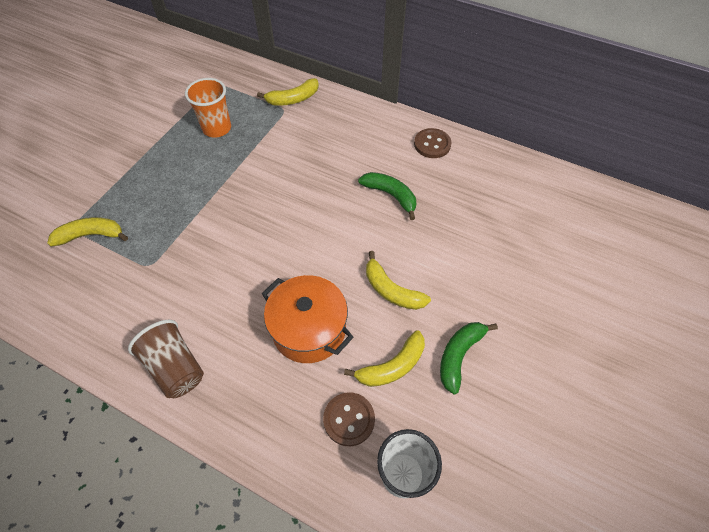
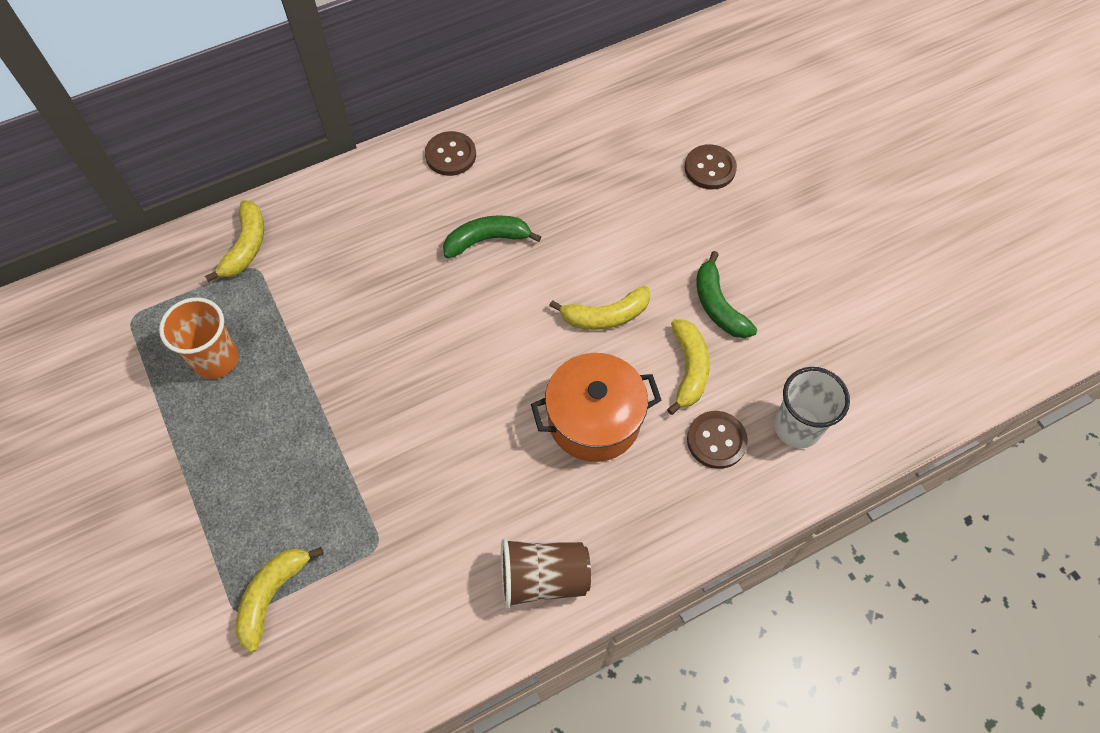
camera: 55 degrees left, 5 degrees up
none -> brown button [685,144,737,189]

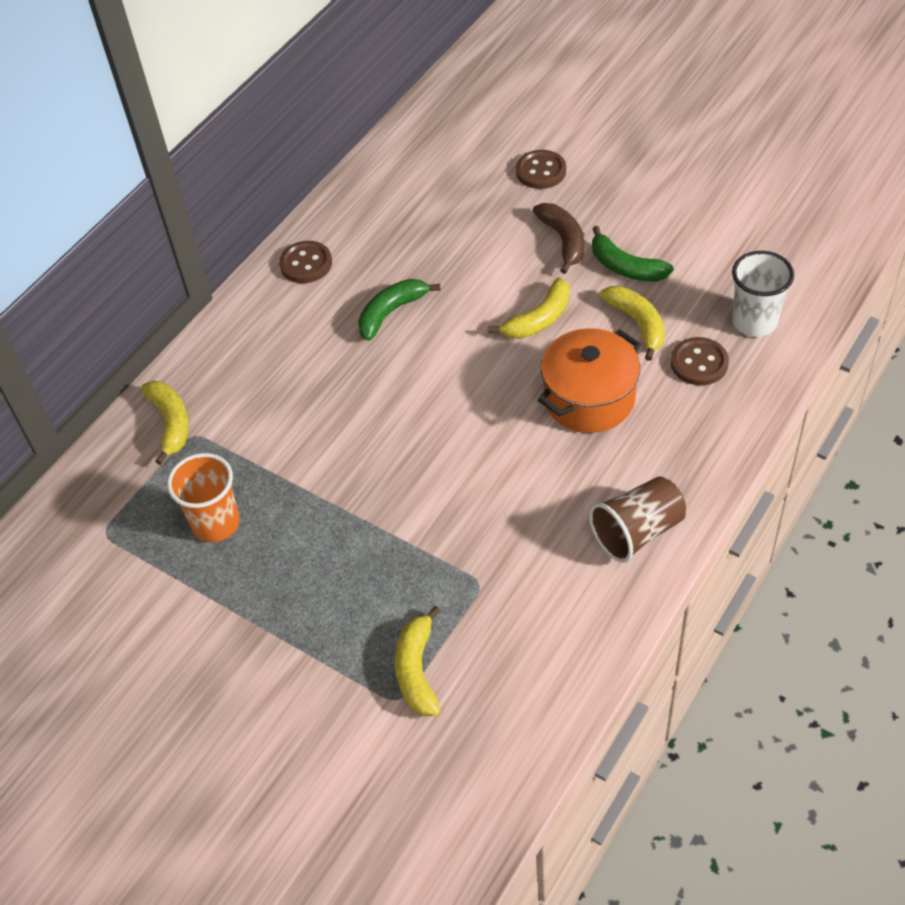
camera: 25 degrees left, 10 degrees down
none -> brown banana [533,203,584,274]

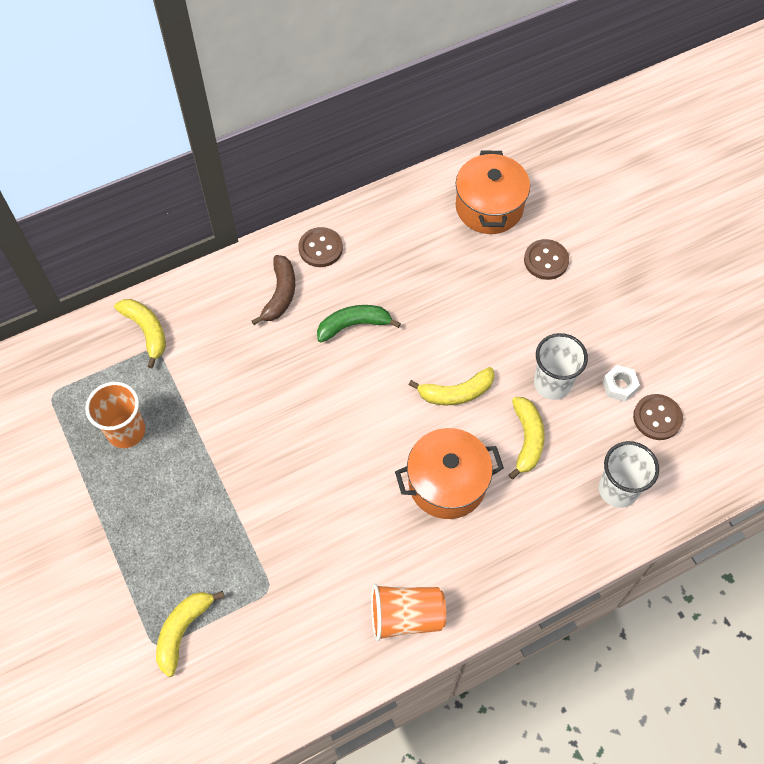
camera: 25 degrees right, 10 degrees up
yellow banana [141,381,189,465] -> yellow banana turned 45 degrees counterclockwise [114,299,166,368]
brown banana [533,203,584,274] -> brown banana moved to [252,255,295,325]
brown cup [589,476,686,563] -> orange cup [371,584,446,641]
green banana [592,226,674,282] -> white cup [534,333,588,400]
brown button [671,337,729,385] -> brown button moved to [633,394,683,440]
none -> orange pot [456,150,530,234]
none -> white nut [602,365,640,402]

